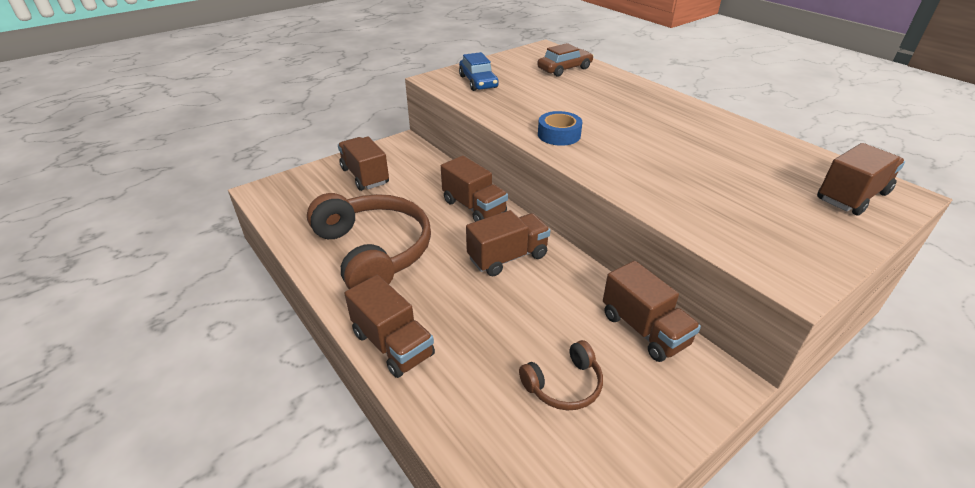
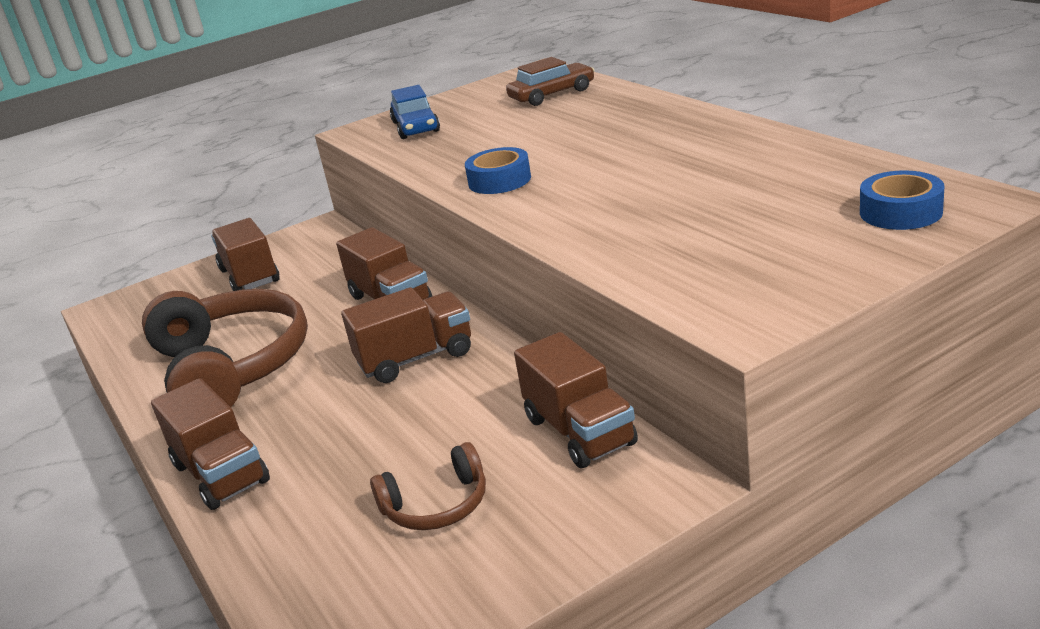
camera: 10 degrees right, 10 degrees down
brown truck [817,143,905,216] -> blue tape [860,171,944,230]

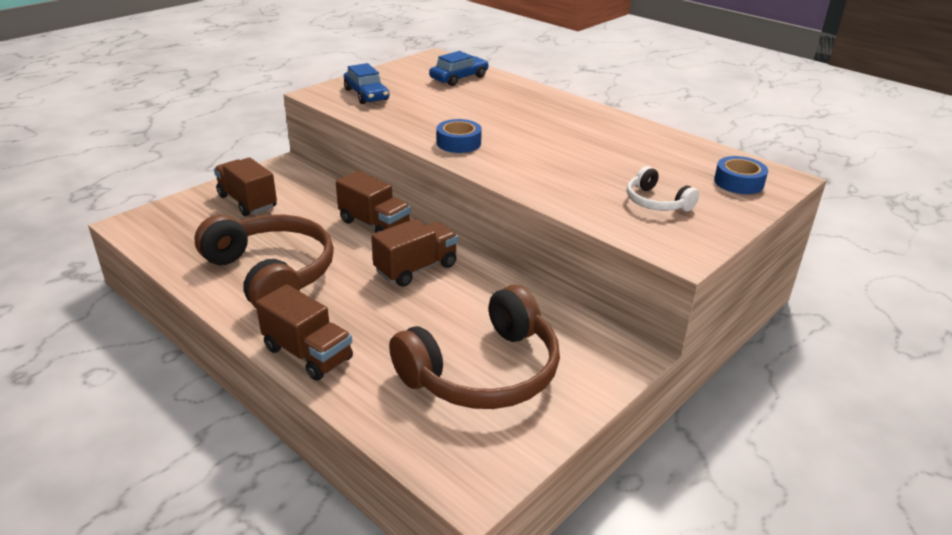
camera: 20 degrees left, 5 degrees up
brown headphones [370,442,486,530] -> brown headphones [389,284,560,409], size x2.07
brown car [506,57,594,106] -> blue car [429,51,489,86]
brown truck [514,332,638,468] -> none
none -> white headphones [627,166,699,211]

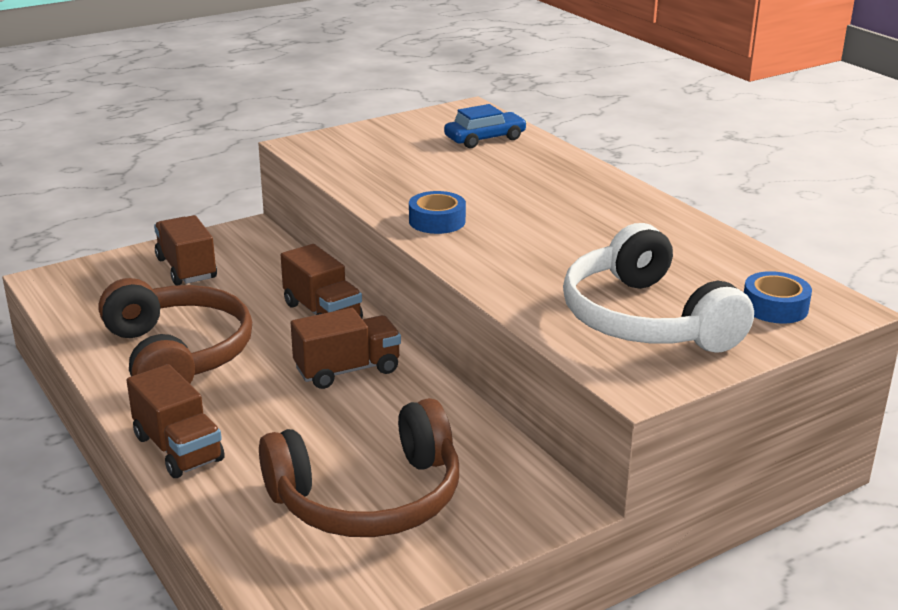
camera: 15 degrees right, 5 degrees down
blue car [344,63,389,104] -> none
white headphones [627,166,699,211] -> white headphones [563,223,754,353], size x2.07

